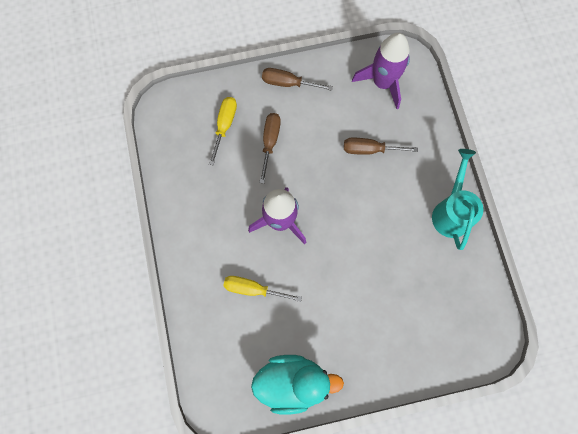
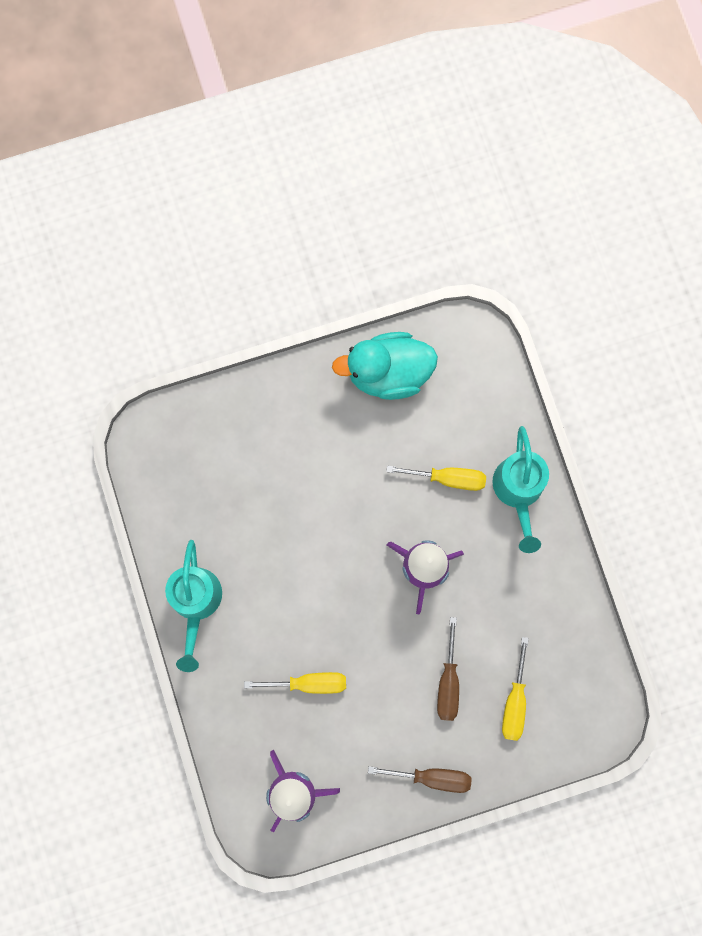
camera: 175 degrees right, 5 degrees up
brown screwdriver [344,138,418,155] -> yellow screwdriver [244,672,346,694]
none -> turquoise watering can [492,426,549,553]

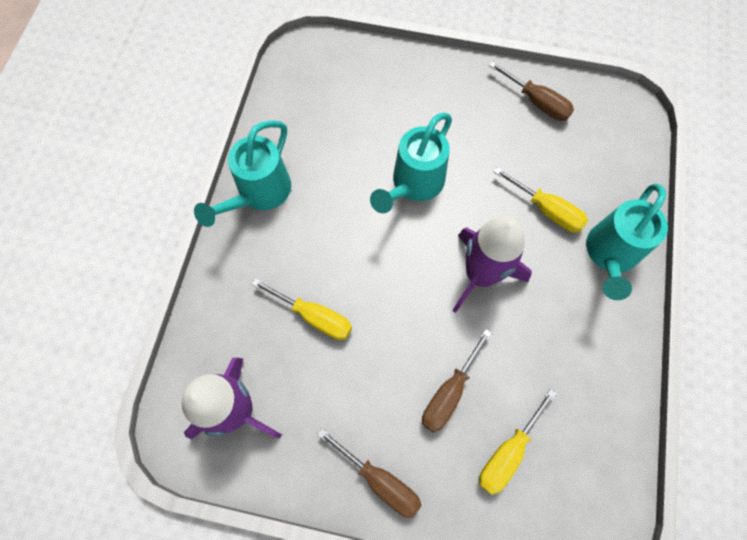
camera: 30 degrees right, 10 degrees down
turquoise duck [332,332,438,400] -> brown screwdriver [489,61,574,121]
none -> turquoise watering can [370,113,452,213]

